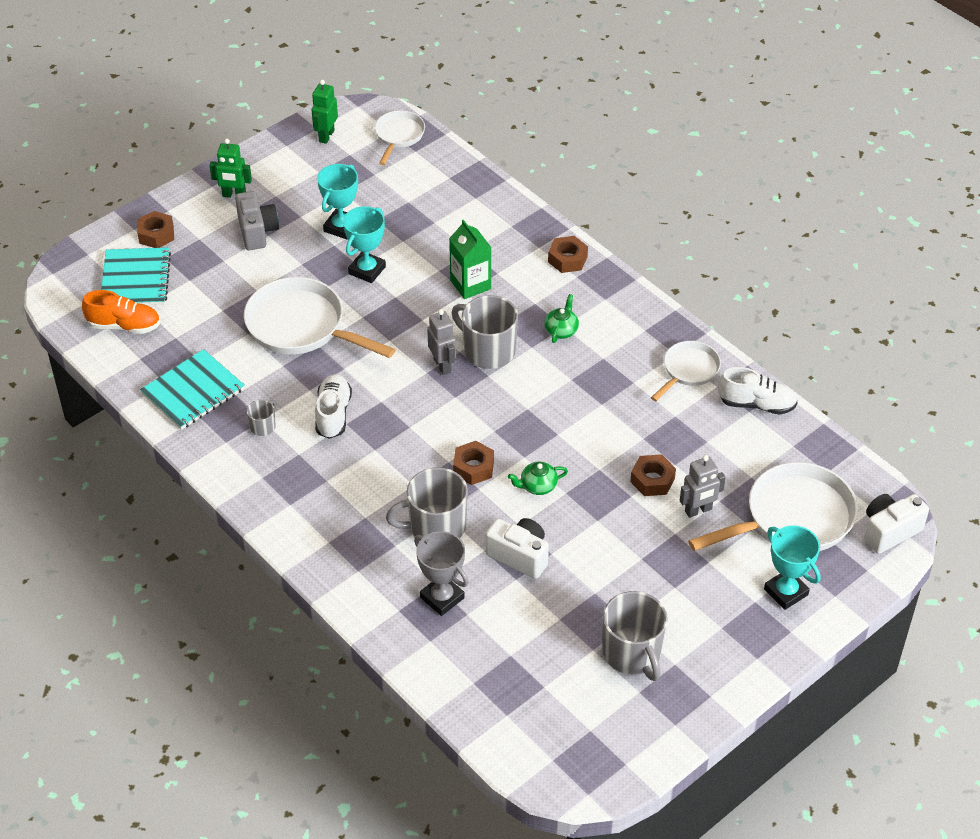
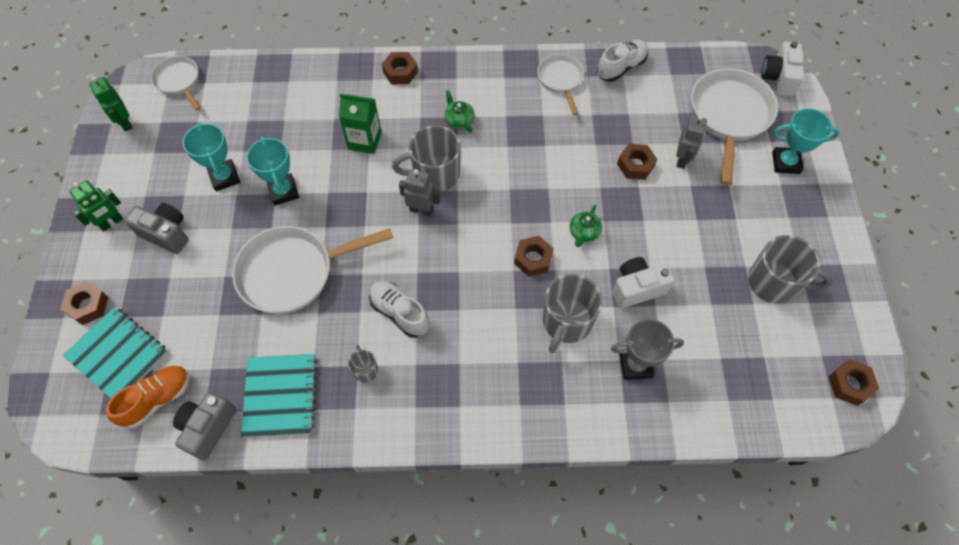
camera: 50 degrees left, 15 degrees up
none -> grey camera [173,392,236,460]
none -> brown nut [828,359,879,406]

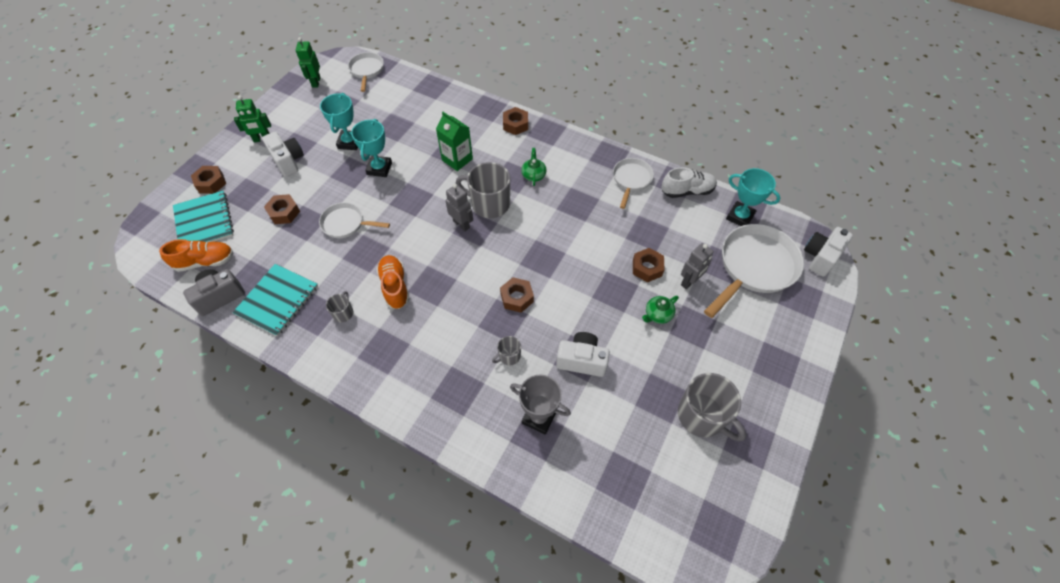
camera: 30 degrees right, 5 degrees down
grey camera [124,203,189,254] -> white camera [262,132,304,177]
white pan [232,226,393,314] -> white pan [319,202,390,238], size x0.56
white shoe [369,281,429,338] -> orange shoe [376,255,410,309]
grey mug [543,274,603,353] -> grey mug [492,336,521,365], size x0.48
green teapot [570,205,602,247] -> green teapot moved to [642,296,679,324]
turquoise trophy [772,108,839,174] -> turquoise trophy moved to [726,168,780,226]
brown nut [828,359,879,406] -> brown nut moved to [264,194,300,224]

